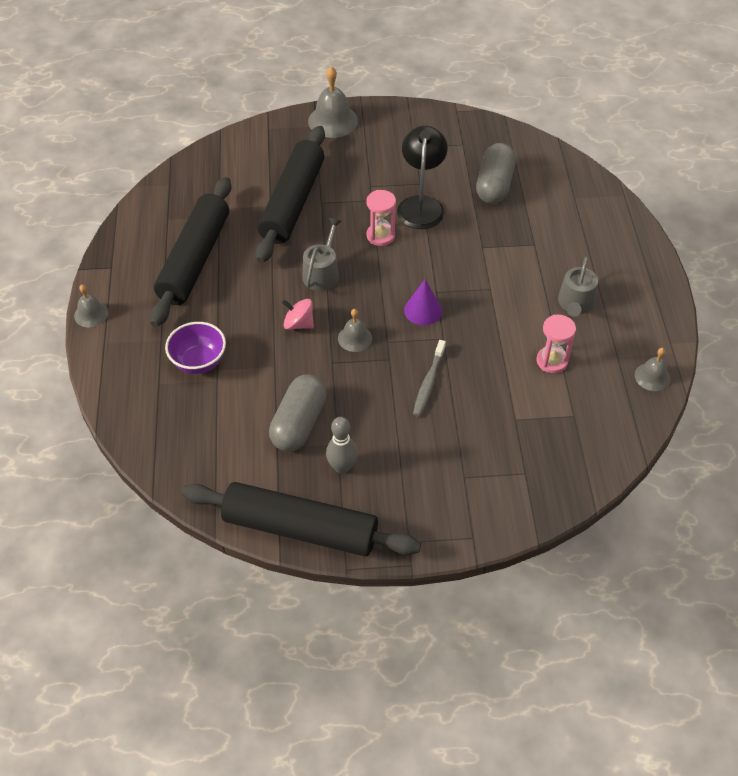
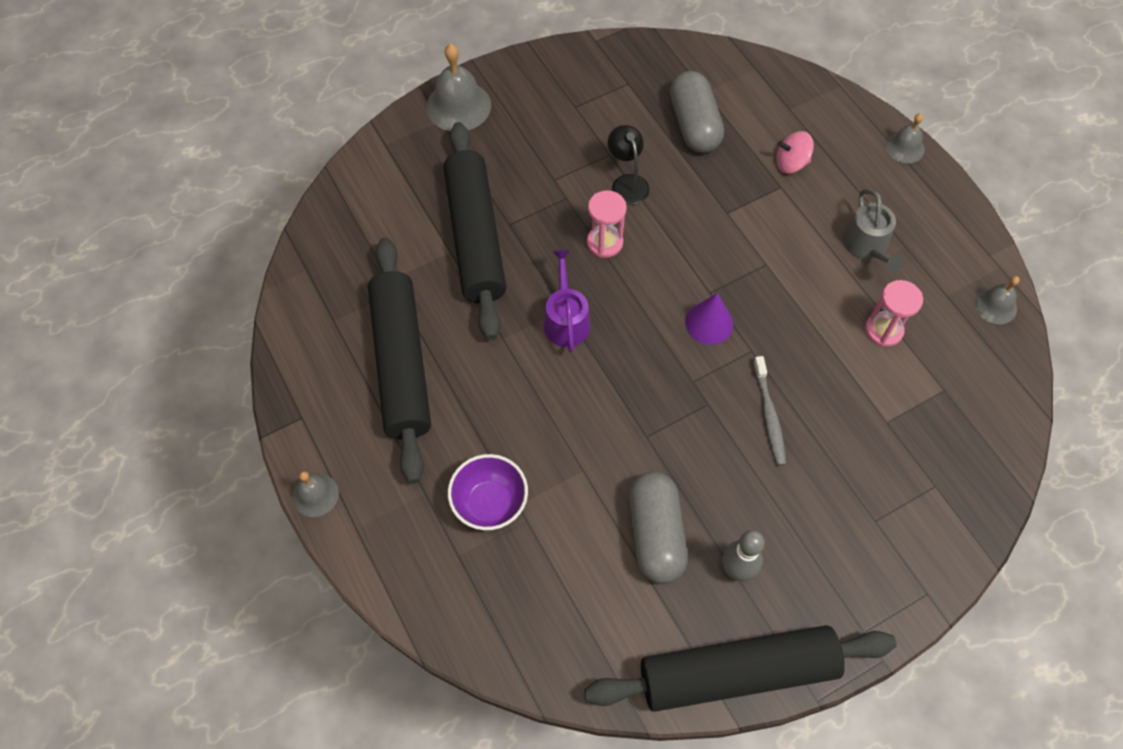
camera: 25 degrees left, 10 degrees up
pink spinning top [282,299,314,330] -> pink spinning top moved to [776,131,814,174]
grey watering can [302,218,342,291] -> purple watering can [544,249,590,352]
grey bell [338,309,372,352] -> grey bell moved to [886,113,925,163]
black lamp [397,126,448,229] -> black lamp [608,125,650,205], size x0.63

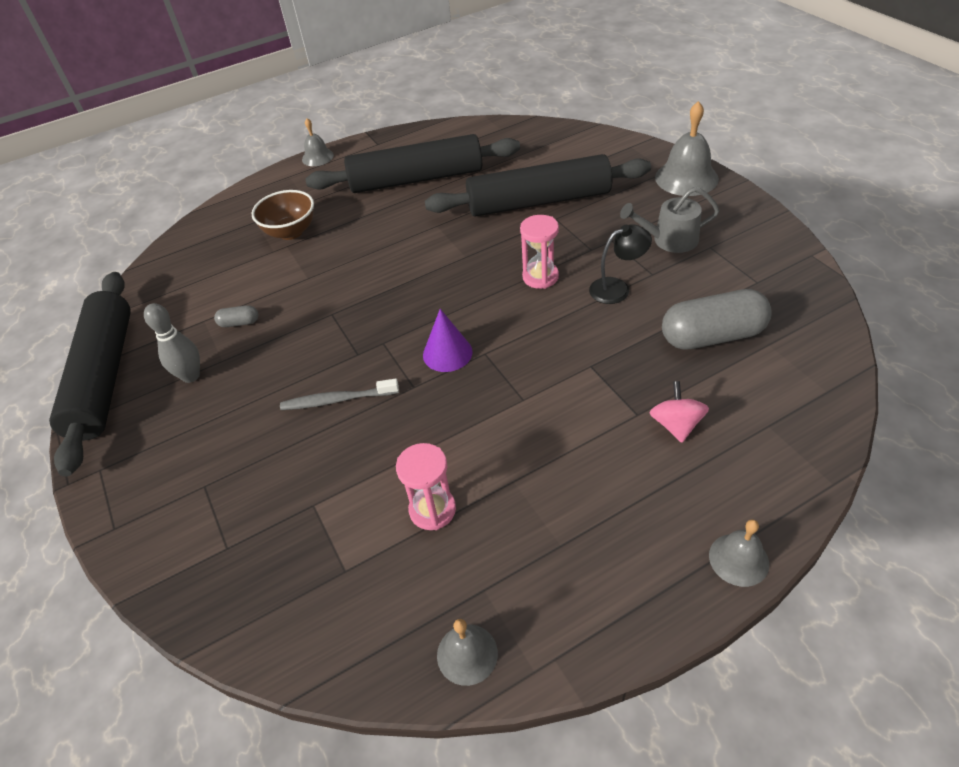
camera: 95 degrees right, 15 degrees down
purple bowl [448,454,528,530] -> brown bowl [252,190,314,240]
purple watering can [544,249,590,352] -> none
grey capsule [629,471,688,584] -> grey capsule [214,305,258,327], size x0.44
grey watering can [843,189,904,272] -> grey watering can moved to [620,187,720,253]

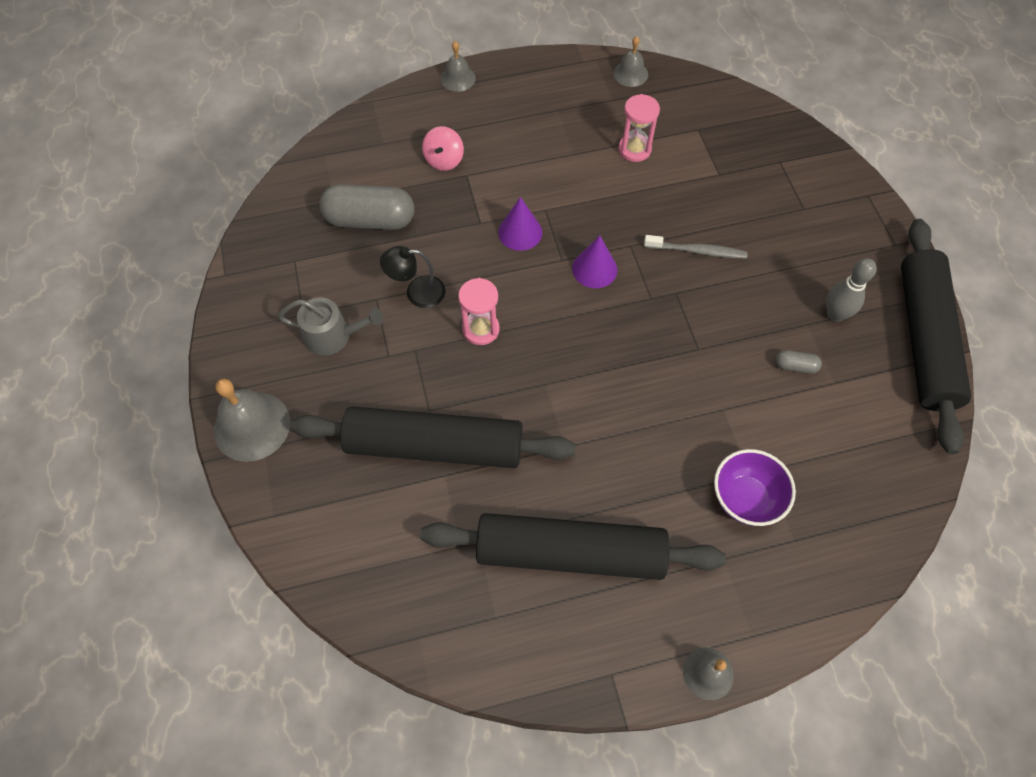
camera: 170 degrees left, 15 degrees up
brown bowl [252,190,314,240] -> purple bowl [714,449,796,526]
none -> purple cone [498,197,542,251]

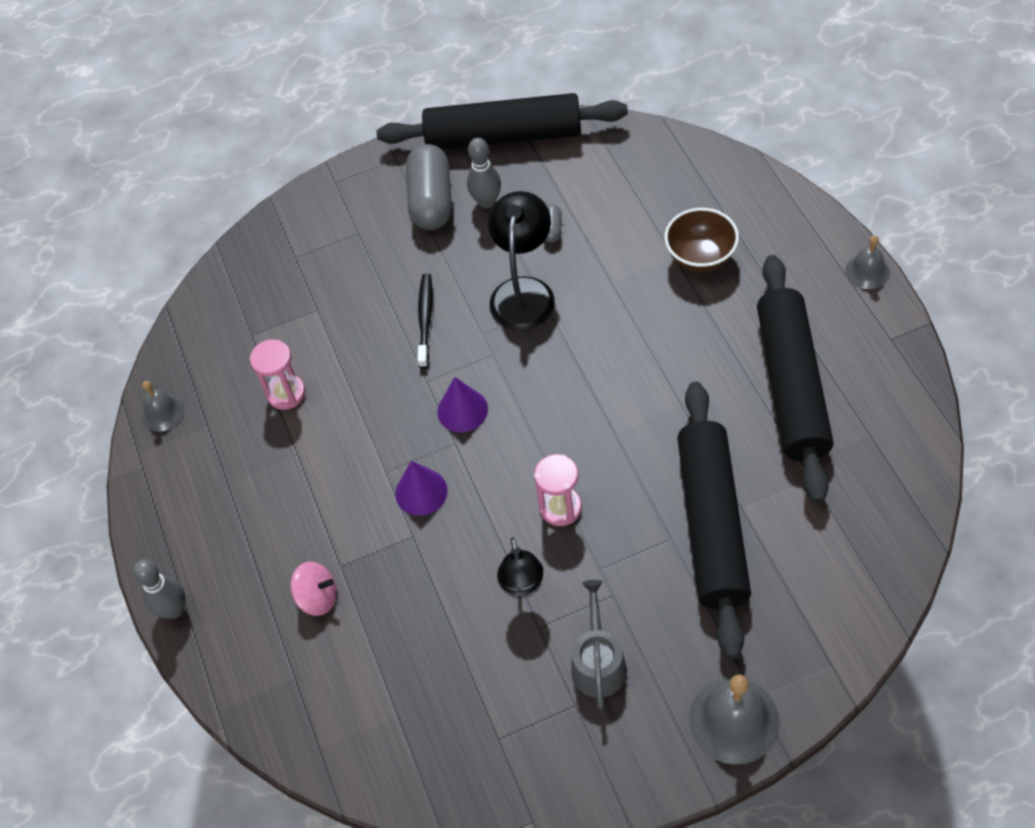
camera: 90 degrees left, 5 degrees down
grey capsule [320,184,414,230] -> grey capsule moved to [406,144,452,230]
grey bell [441,41,476,92] -> grey bowling pin [133,559,185,619]
grey toothbrush [644,235,748,259] -> black toothbrush [417,273,433,368]
purple bowl [714,449,796,526] -> brown bowl [664,208,739,272]
none -> black lamp [488,191,555,330]

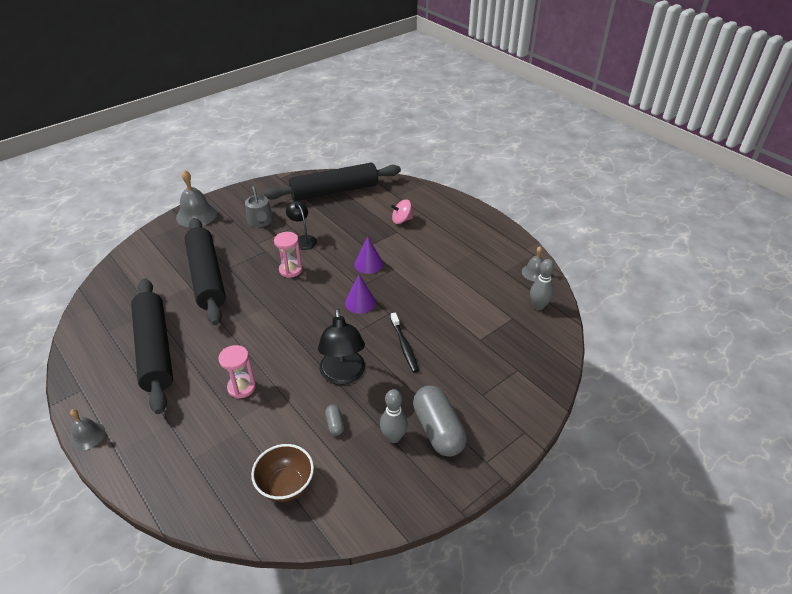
camera: 155 degrees right, 15 degrees down
grey bowling pin [133,559,185,619] -> grey bowling pin moved to [530,259,555,310]
pink hourglass [250,339,305,410] -> pink hourglass moved to [219,345,256,399]
black rolling pin [377,93,628,150] -> black rolling pin moved to [264,163,401,201]
brown bowl [664,208,739,272] -> brown bowl moved to [251,444,314,502]

